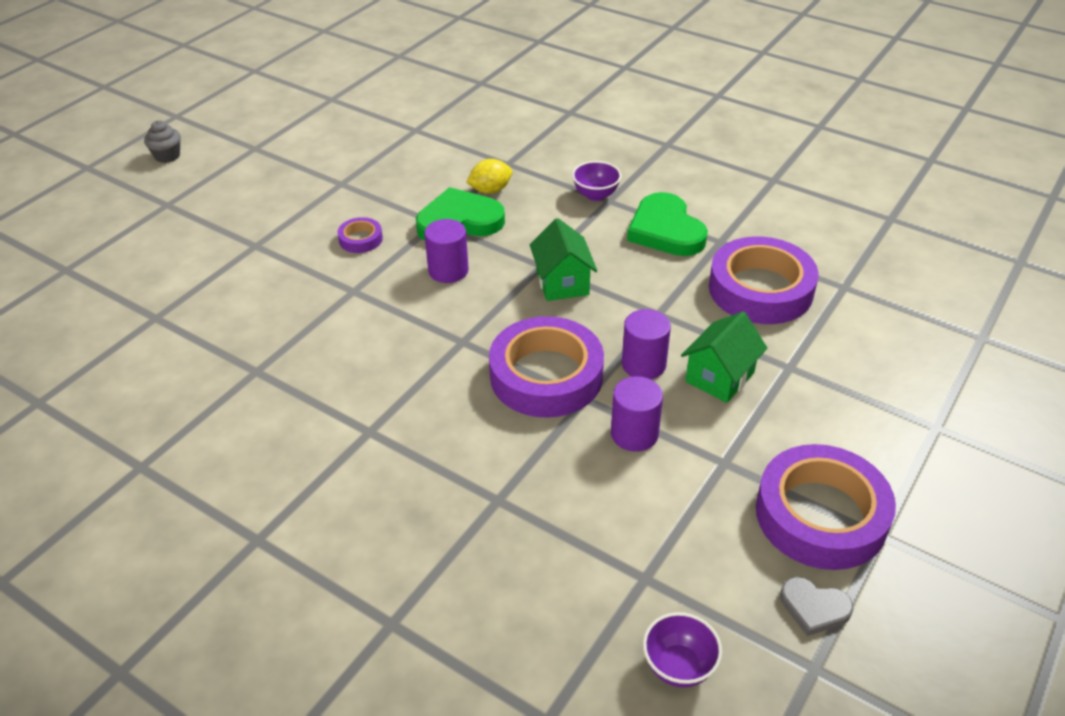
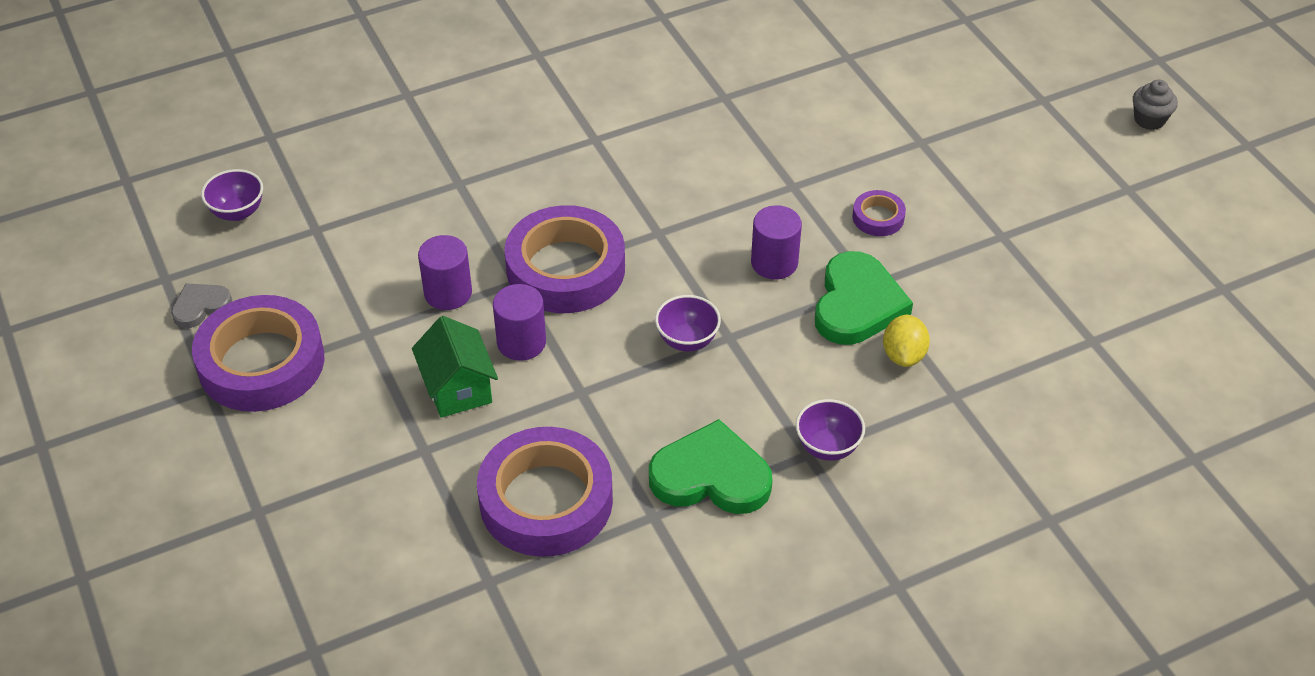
camera: 120 degrees right, 5 degrees up
green house [530,218,597,301] -> purple bowl [655,295,721,351]

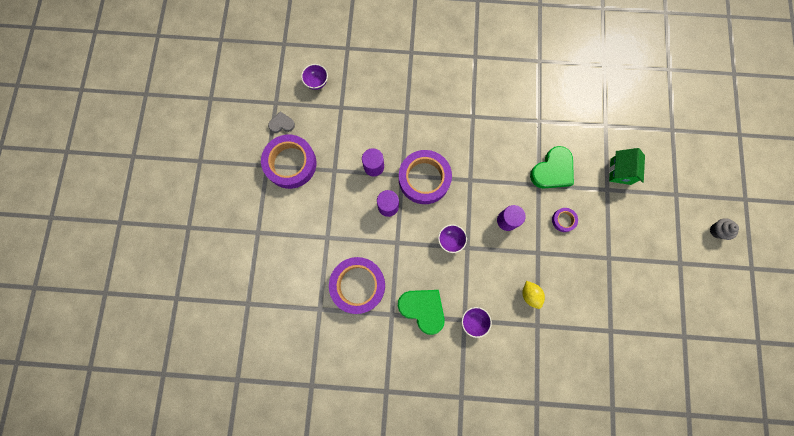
camera: 30 degrees right, 30 degrees up
green house [412,316,498,418] -> green house moved to [609,148,645,185]
green heart [815,251,913,345] -> green heart moved to [530,146,574,188]
yellow lemon [883,315,930,367] -> yellow lemon turned 60 degrees counterclockwise [522,281,545,309]

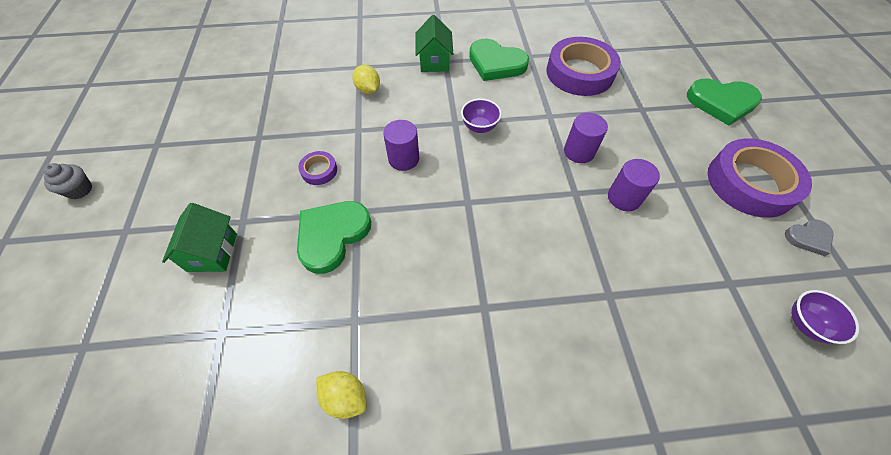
camera: 170 degrees right, 20 degrees down
purple tape [399,150,452,204] -> none
purple bowl [462,307,492,338] -> green house [416,15,453,72]
none -> yellow lemon [316,371,367,419]
none -> green heart [687,78,762,126]

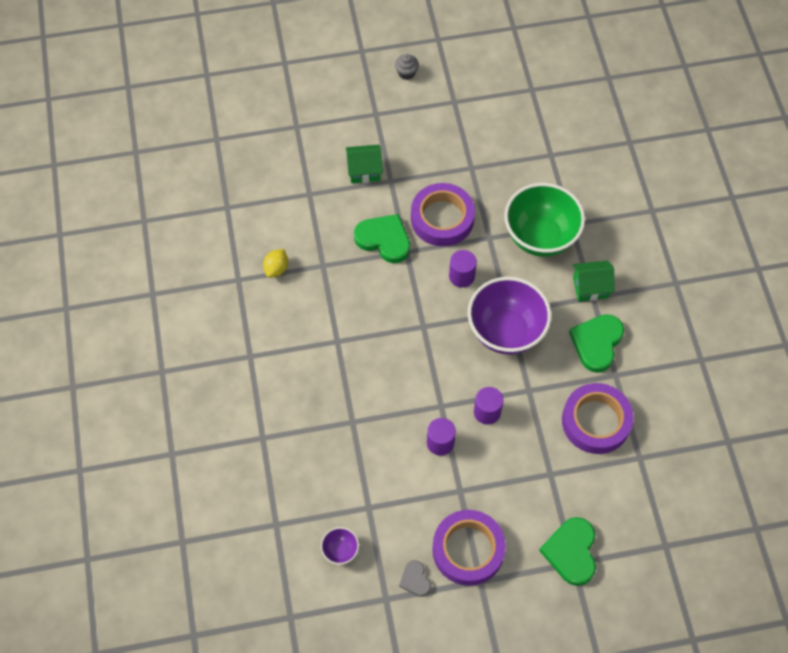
camera: 85 degrees right, 5 degrees up
purple tape [298,151,337,185] -> purple tape [411,183,475,246], size x2.23
yellow lemon [353,65,380,94] -> green bowl [504,183,585,257]
purple bowl [461,99,502,133] -> purple bowl [468,277,551,355], size x2.33

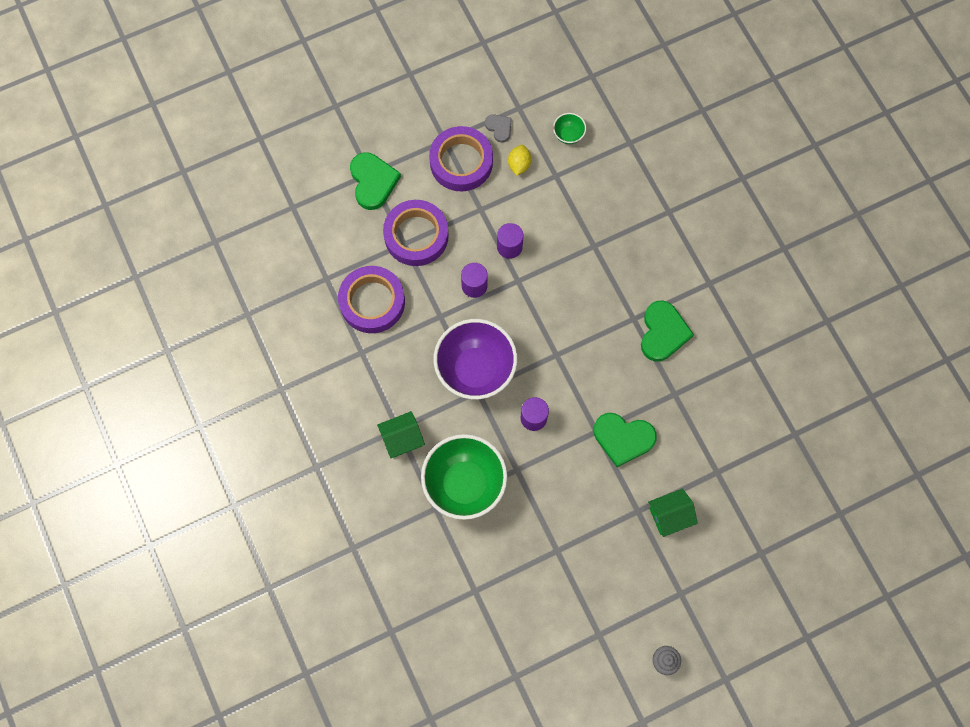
camera: 165 degrees right, 10 degrees up
yellow lemon [263,249,288,278] -> yellow lemon moved to [508,145,531,176]
purple bowl [321,527,359,565] -> green bowl [553,113,586,144]
purple tape [411,183,475,246] -> purple tape moved to [383,200,449,266]
green heart [569,314,624,373] -> green heart moved to [641,301,694,362]

